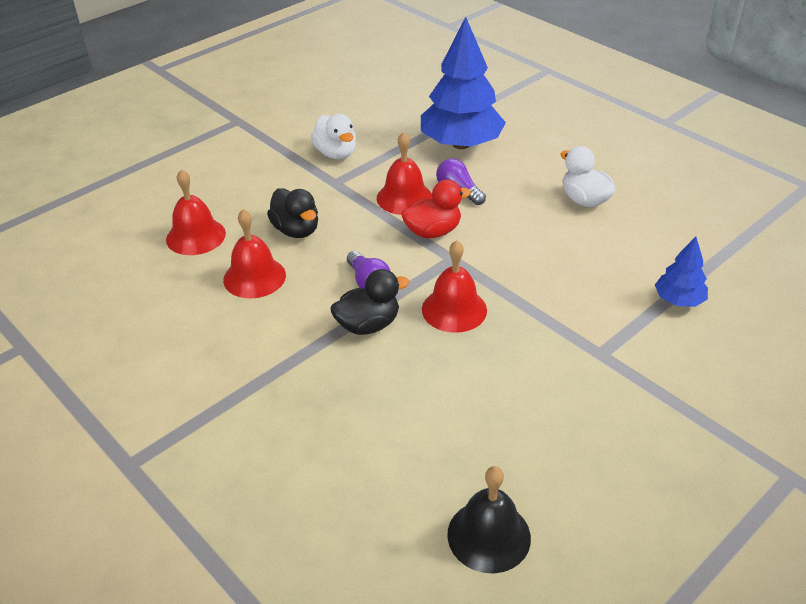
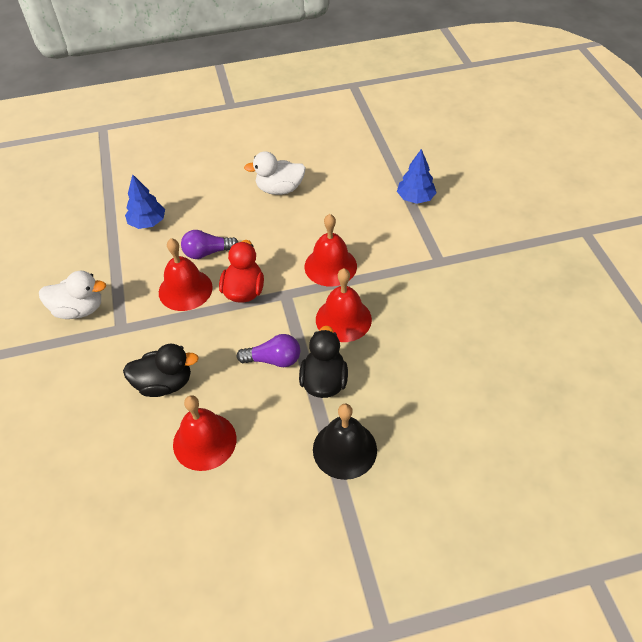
camera: 60 degrees left, 10 degrees up
red bell [166,169,226,255] -> red bell moved to [304,214,357,286]
blue tree [421,17,506,149] -> blue tree [125,174,165,229], size x0.49
black bell [447,466,531,573] -> black bell moved to [313,403,377,480]

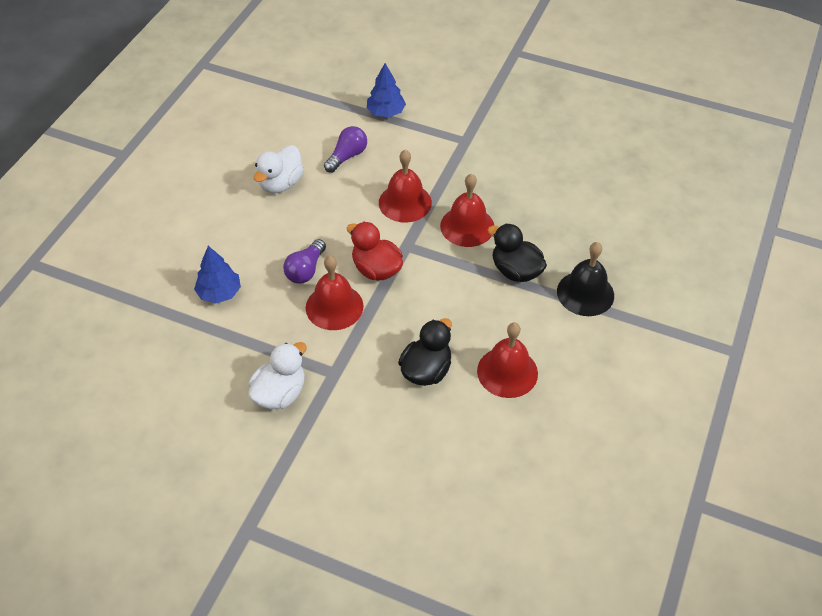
camera: 55 degrees left, 0 degrees up
purple light bulb [237,334,300,367] -> purple light bulb moved to [324,126,367,173]

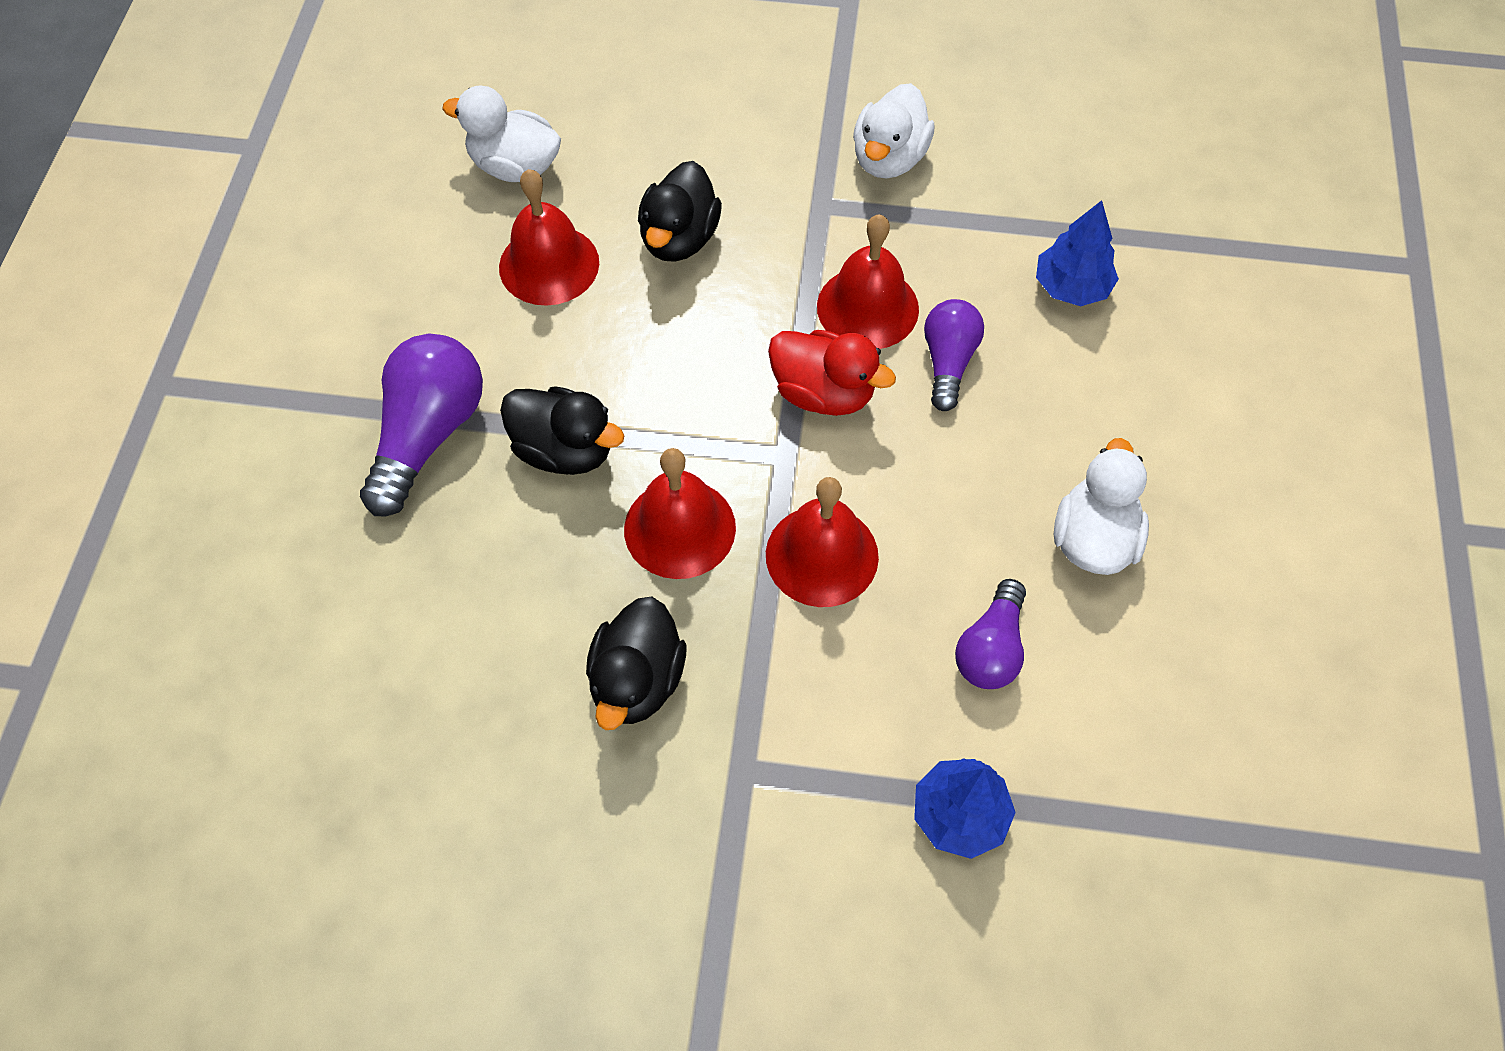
camera: 165 degrees right, 10 degrees up
black bell [557,242,614,316] -> purple light bulb [360,334,483,516]
none -> white duck [442,86,561,182]
none -> black duck [586,597,687,730]

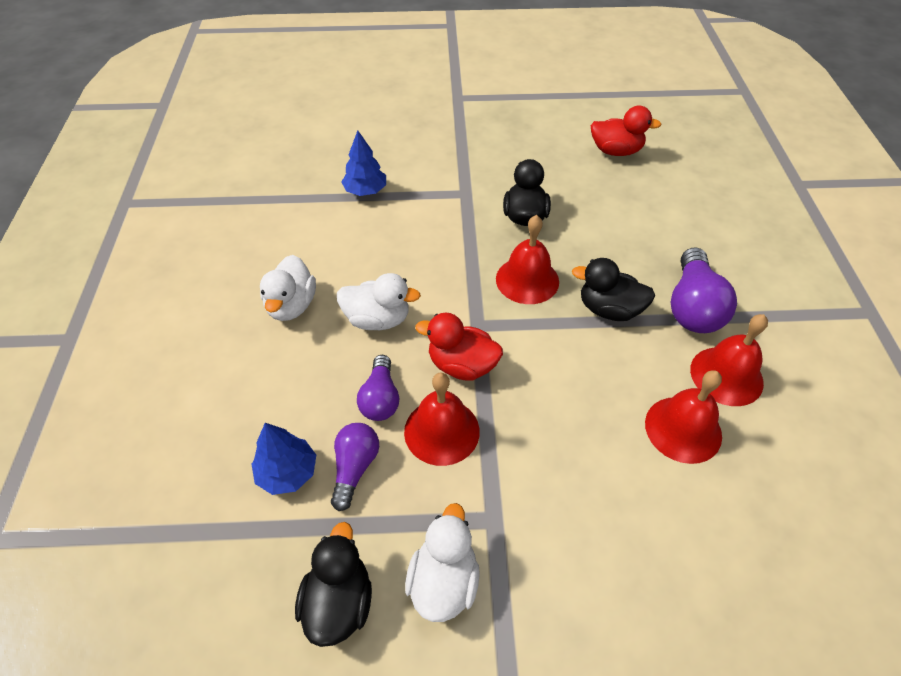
camera: 170 degrees right, 10 degrees down
white duck [442,86,561,182] -> white duck moved to [337,273,421,330]
black duck [638,161,722,262] -> black duck moved to [295,522,372,647]
red bell [766,477,879,607] -> red bell moved to [690,314,768,406]
purple light bulb [955,579,1026,689] -> purple light bulb moved to [331,423,379,511]
none -> red duck [591,106,662,156]

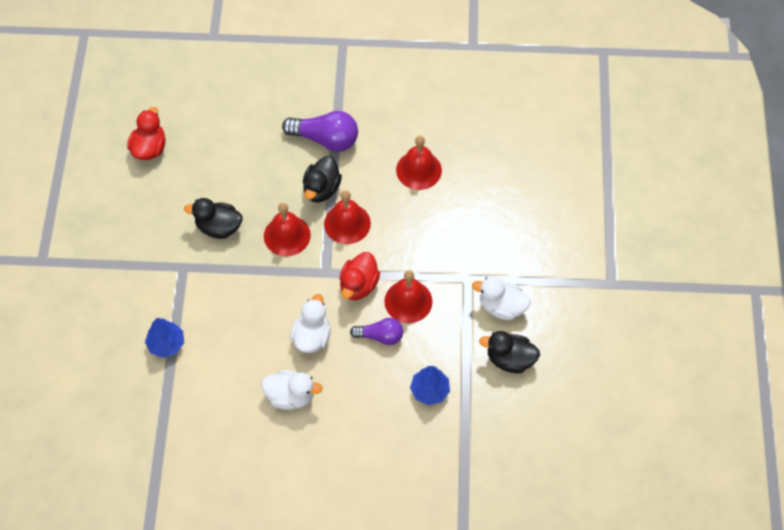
camera: 85 degrees left, 10 degrees up
purple light bulb [331,423,379,511] -> none
red bell [690,314,768,406] -> red bell moved to [324,190,371,244]

